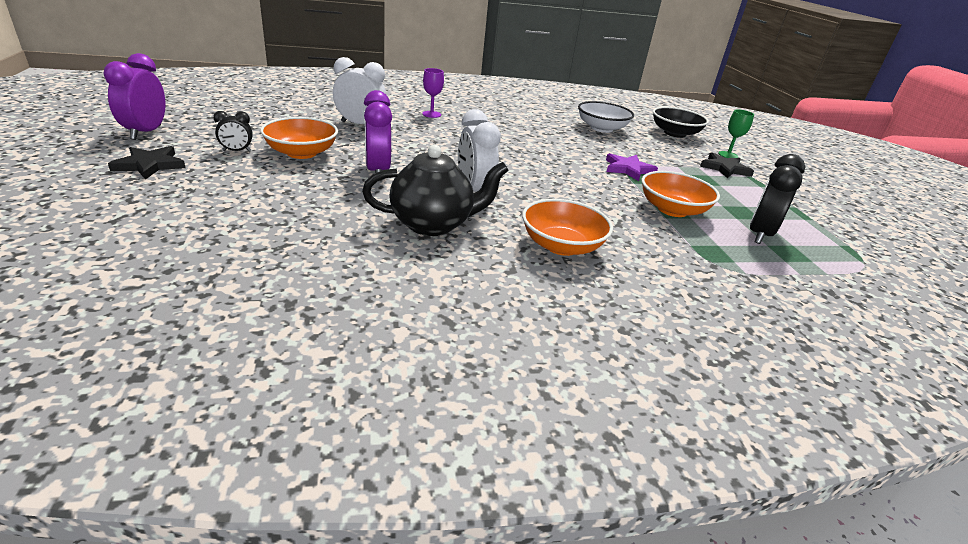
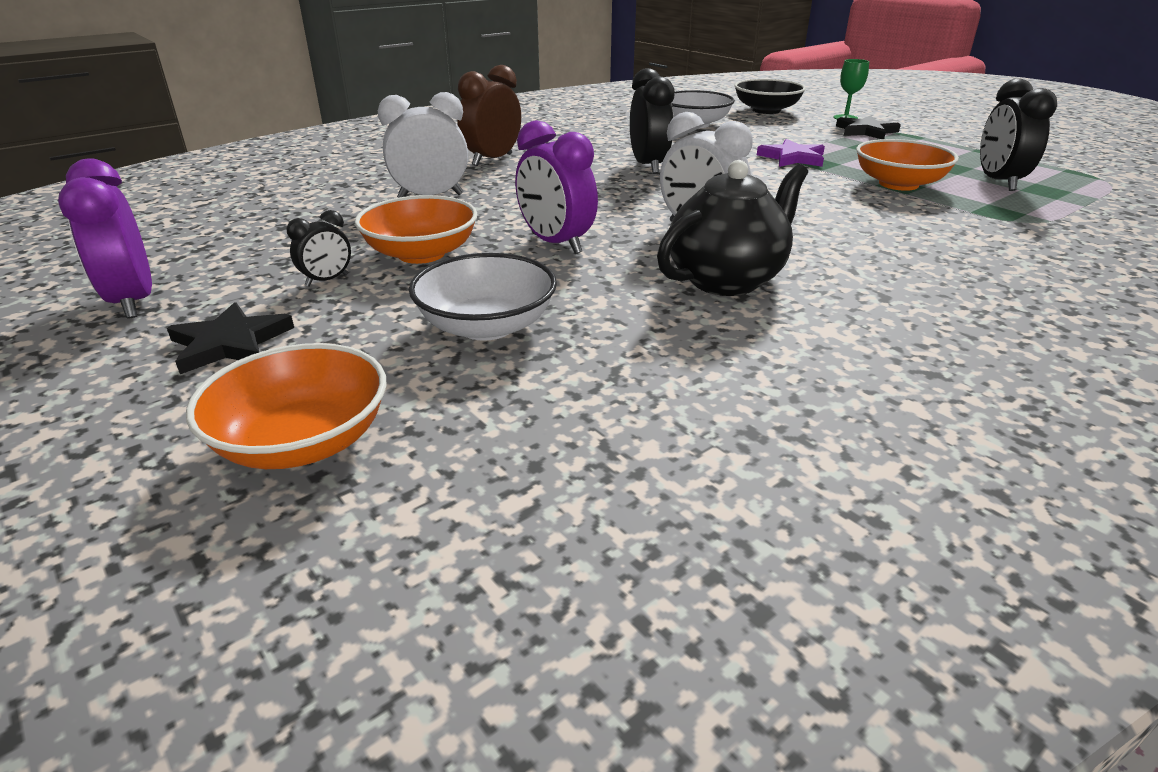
camera: 25 degrees left, 0 degrees up
purple goblet [422,68,444,118] -> brown clock [457,65,521,166]
orange bowl [522,199,613,256] -> orange bowl moved to [186,343,386,469]
none -> white bowl [409,253,557,341]
none -> black clock [630,68,674,174]

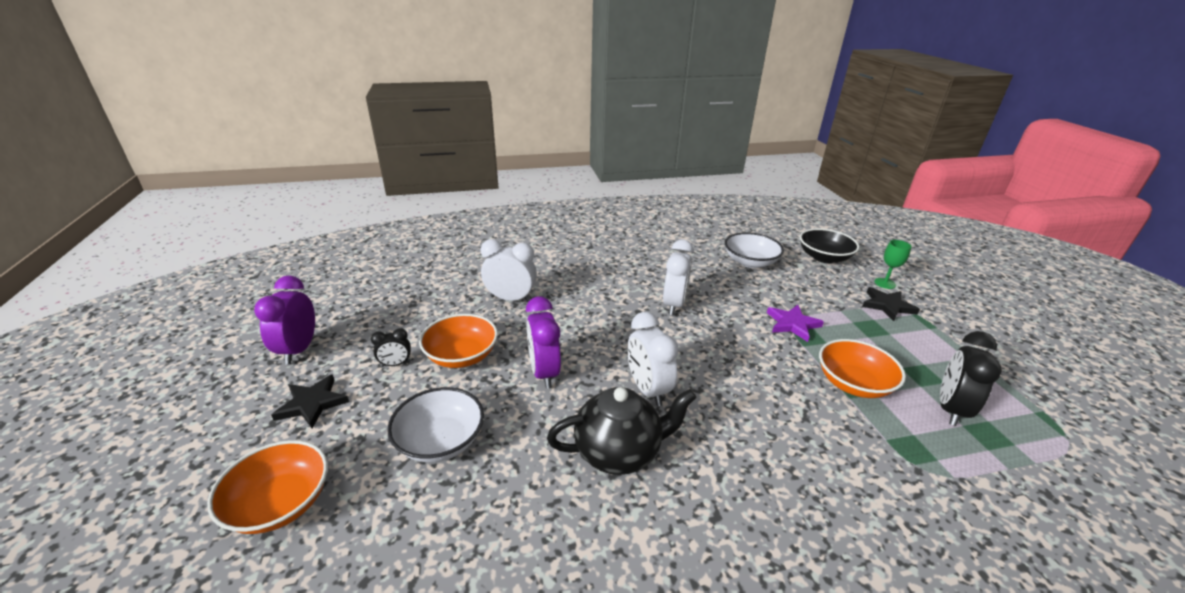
camera: 25 degrees right, 0 degrees up
brown clock [457,65,521,166] -> none
black clock [630,68,674,174] -> white clock [663,239,694,315]

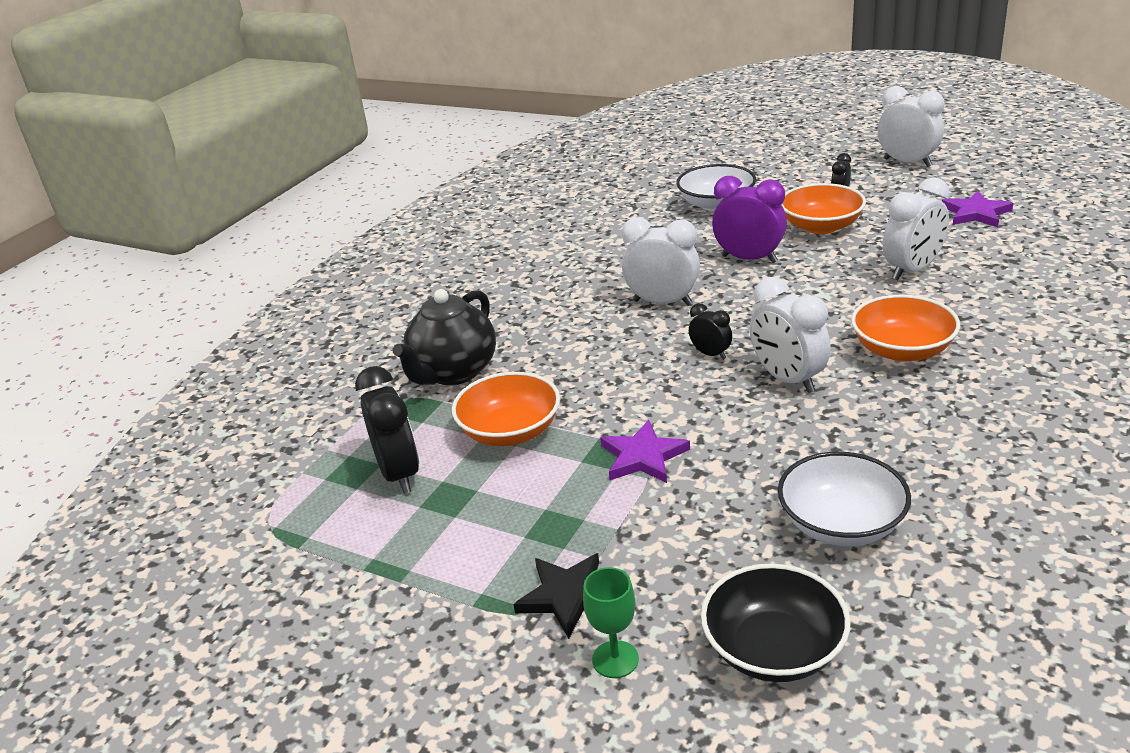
camera: 135 degrees right, 0 degrees up
orange bowl [207,440,328,534] -> orange bowl moved to [851,295,960,362]
purple clock [254,275,315,364] -> white clock [878,86,944,167]
black star [271,374,349,428] -> none
black teapot [547,387,696,475] -> black teapot moved to [393,289,496,385]
none -> black clock [689,303,732,360]
none -> purple star [942,191,1013,227]

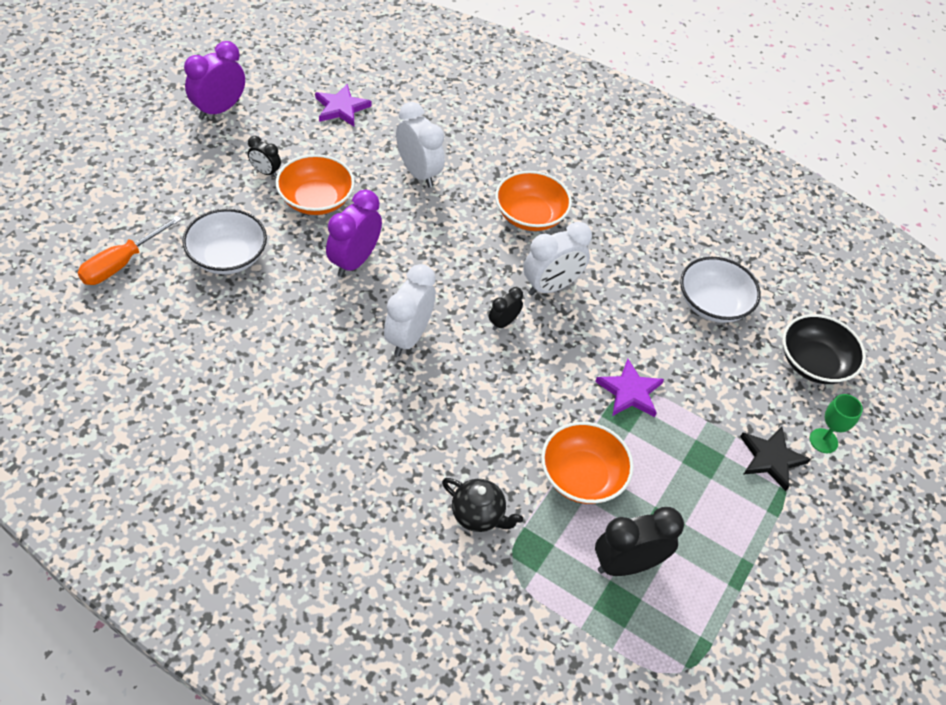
camera: 95 degrees left, 20 degrees up
black teapot [393,289,496,385] -> black teapot [442,478,523,532], size x0.61
white clock [878,86,944,167] -> purple clock [184,41,245,120]
none -> orange screwdriver [78,216,181,285]

